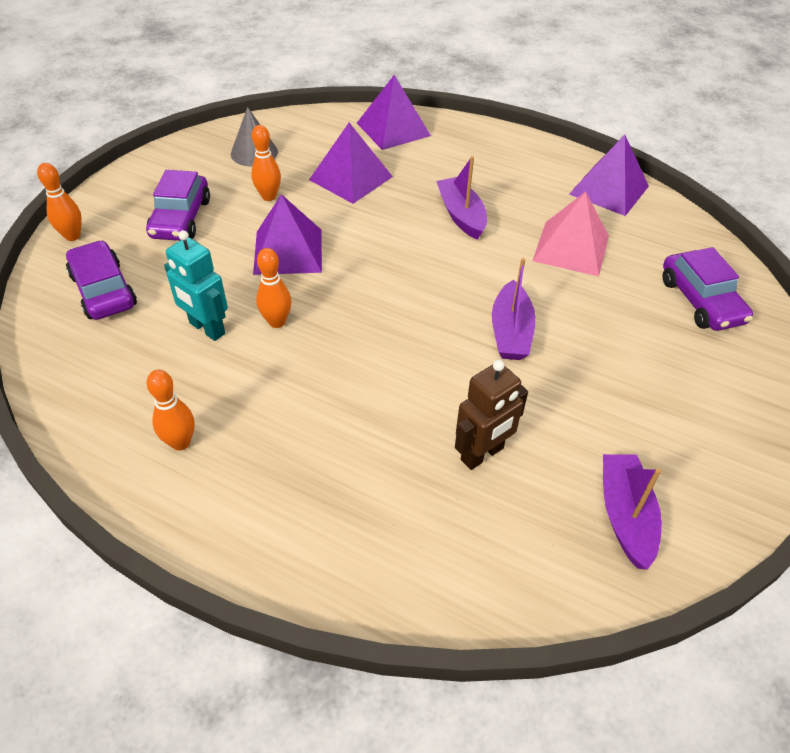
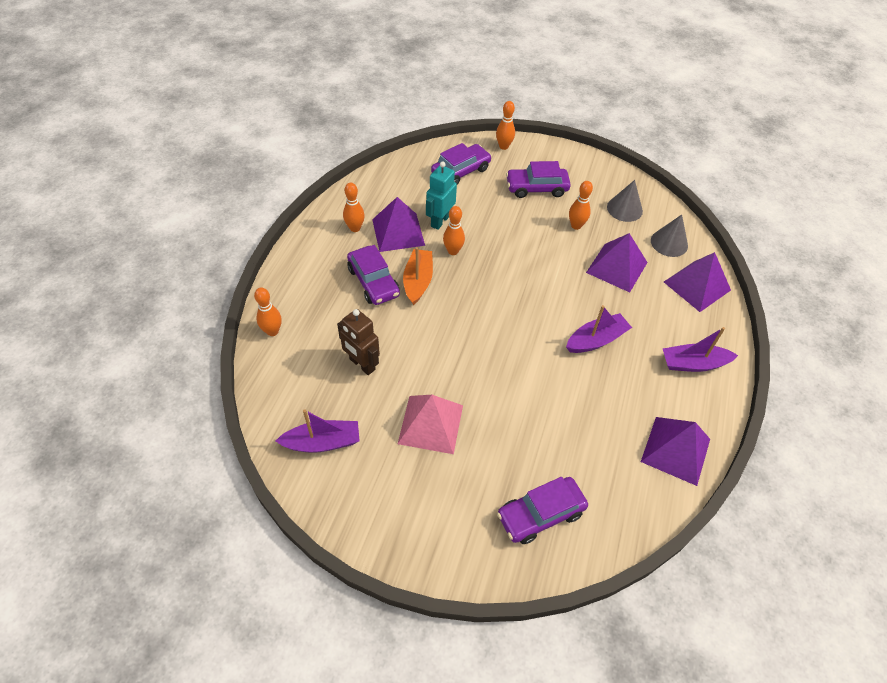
camera: 80 degrees right, 5 degrees up
purple pyramid [253,194,322,275] -> purple pyramid moved to [372,197,425,252]
purple boat [492,258,536,360] -> purple boat moved to [663,327,738,372]
pink pyramid [533,192,609,276] -> pink pyramid moved to [398,395,463,454]
none -> orange bowling pin [254,287,282,336]
none -> purple car [347,245,400,305]
none -> orange boat [403,247,433,305]
none -> grey cone [651,215,688,257]

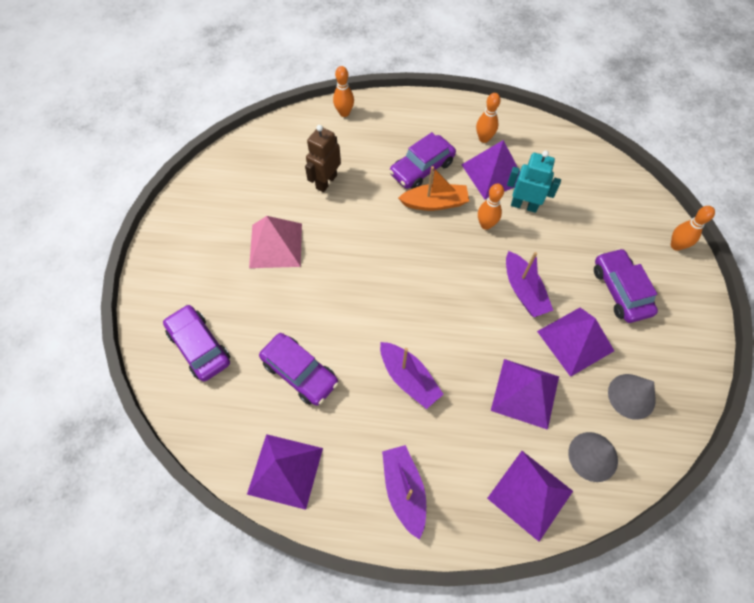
camera: 80 degrees right, 10 degrees up
purple boat [276,409,359,453] -> purple boat moved to [506,251,553,317]
purple car [431,143,492,184] -> purple car moved to [259,333,338,406]
orange bowling pin [569,181,593,230] -> purple pyramid [537,308,614,377]

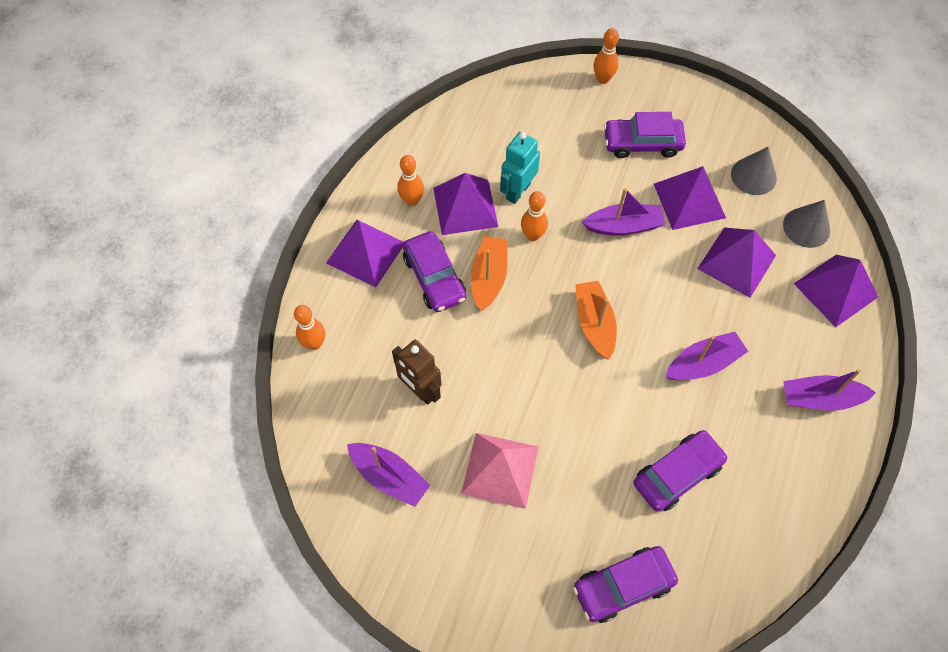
camera: 75 degrees left, 0 degrees up
purple pyramid [247,434,323,510] -> purple pyramid moved to [326,220,404,288]
none -> purple boat [347,443,430,507]
none -> orange boat [575,281,617,360]

